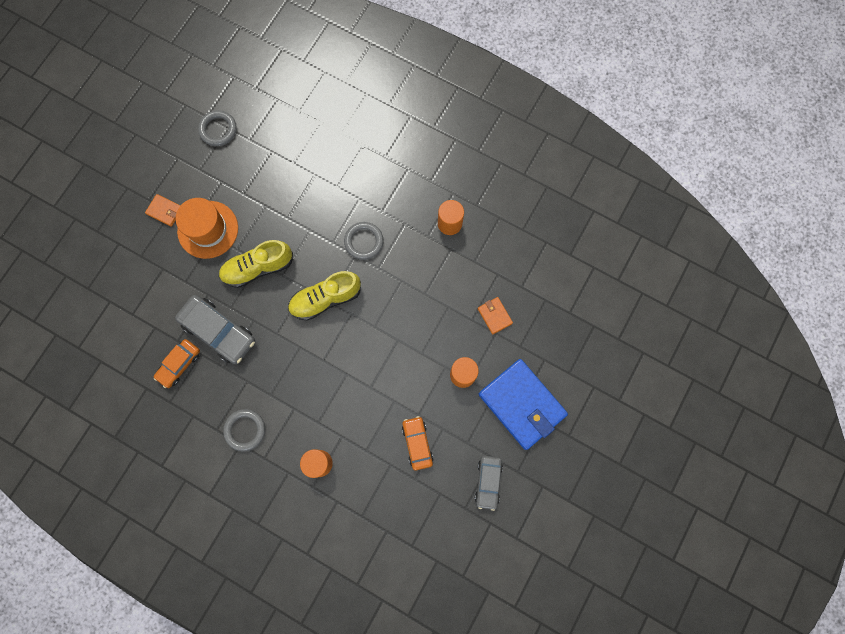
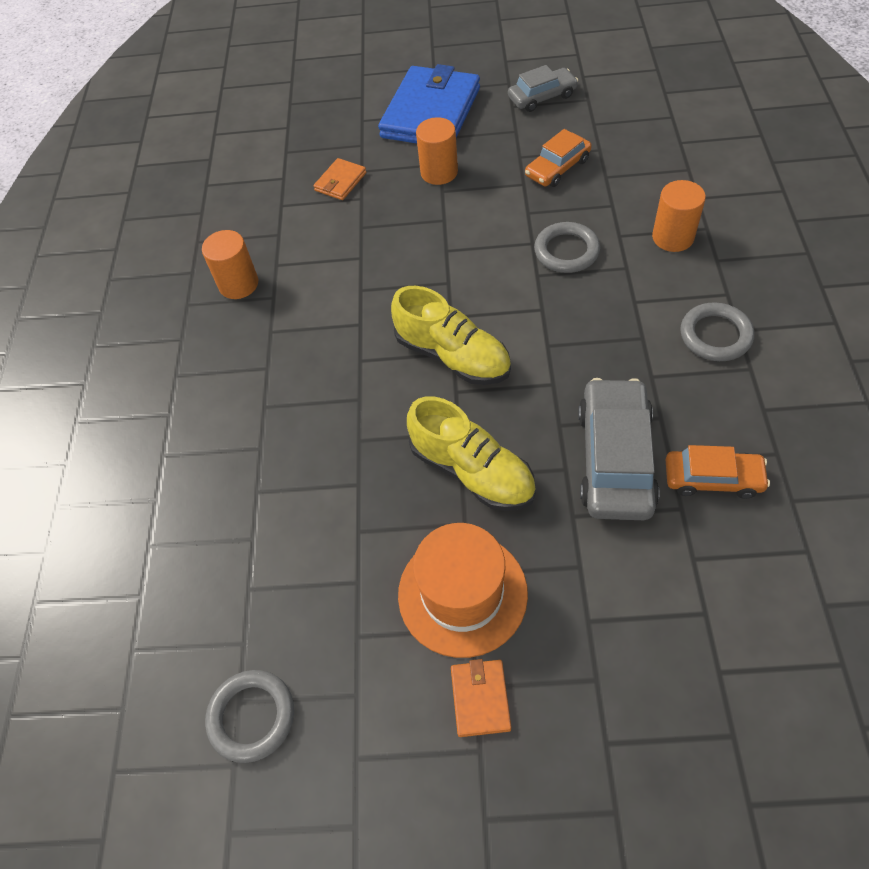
camera: 115 degrees left, 20 degrees down
grey ring [344,222,383,260] -> grey ring moved to [534,222,600,273]

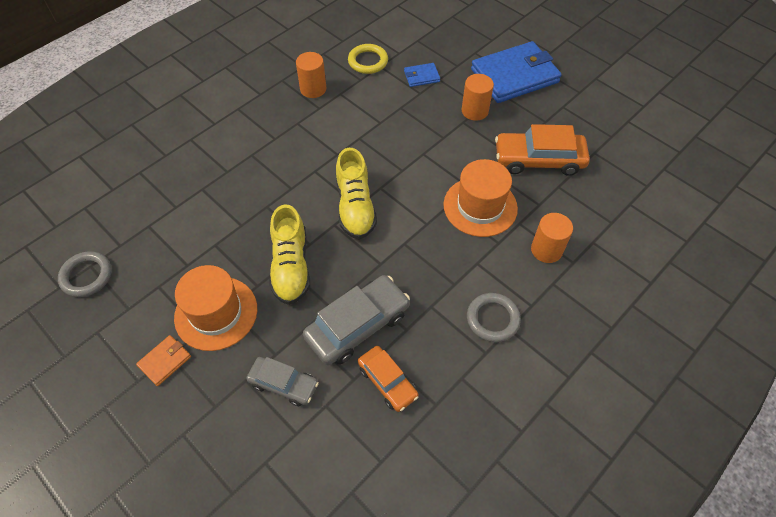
camera: 40 degrees right, 0 degrees up
orange wallet [313,158,366,200] -> blue wallet [404,63,440,87]
grey car [508,65,578,112] -> grey car moved to [246,357,319,406]
orange car [525,129,592,187] -> orange car [495,124,590,176], size x1.63
grey ring [534,222,600,273] -> orange hat [443,159,518,237]
none -> yellow ring [348,44,388,74]

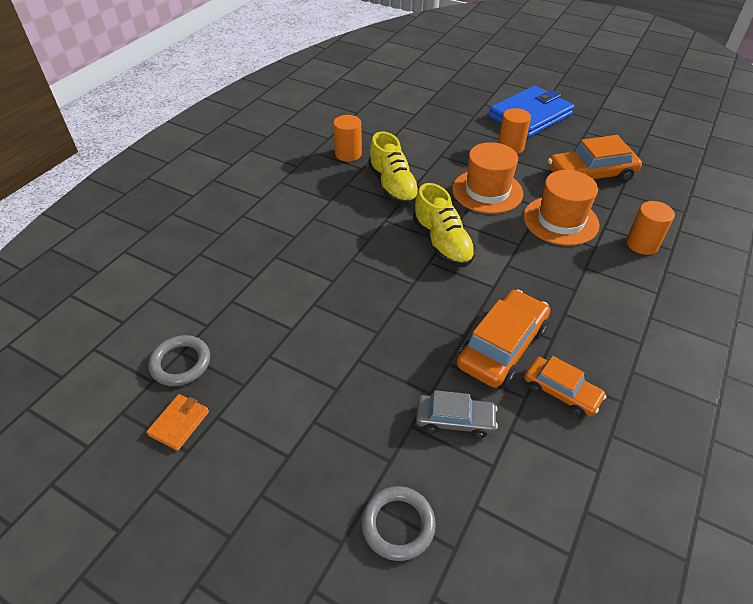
camera: 15 degrees left, 10 degrees down
orange wallet [136,335,191,386] -> orange wallet moved to [146,394,209,451]
orange hat [174,265,257,351] -> orange hat moved to [452,142,523,214]
yellow shoe [269,204,310,305] -> yellow shoe moved to [368,131,420,205]
grey car [303,275,410,365] -> orange car [457,289,550,388]
yellow ring [348,44,388,74] -> none
blue wallet [404,63,440,87] -> none
grey ring [467,293,521,342] -> grey ring moved to [362,486,436,561]

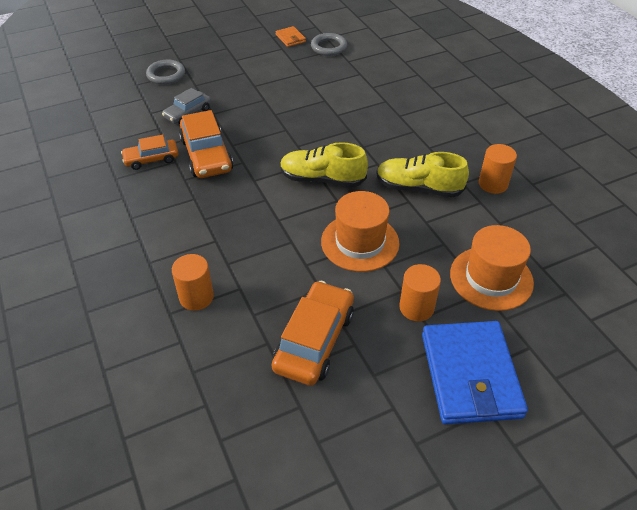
camera: 125 degrees right, 0 degrees up
orange hat [523,170,599,246] -> orange hat moved to [450,225,534,311]

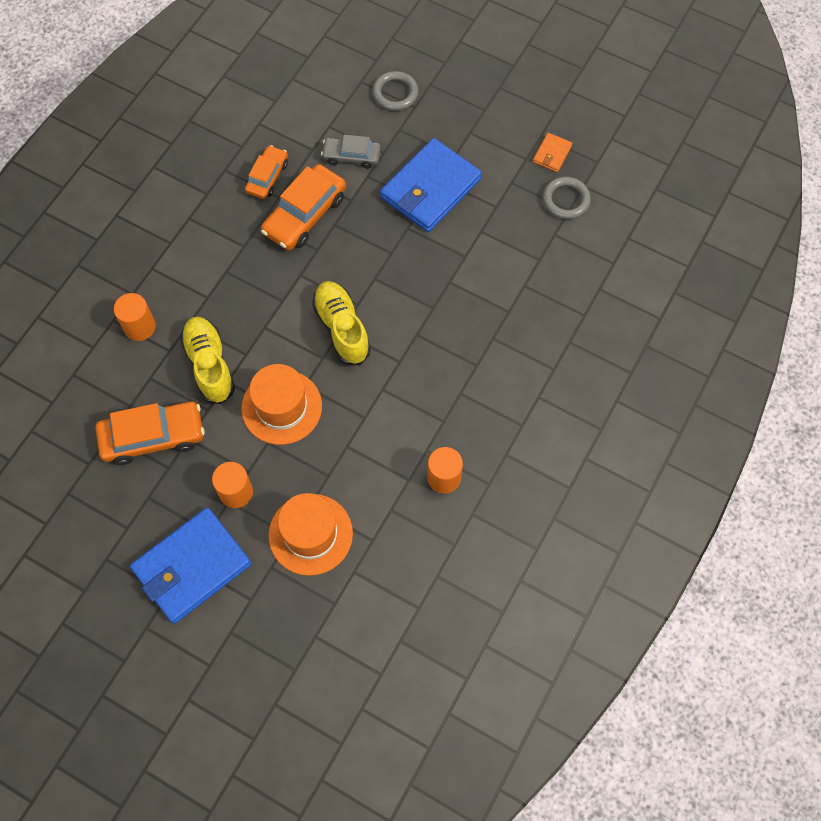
camera: 55 degrees right, 20 degrees up
orange car [121,135,179,170] -> orange car turned 75 degrees clockwise [245,145,288,199]
yellow shoe [376,152,469,197] -> yellow shoe moved to [180,317,235,404]
none -> blue wallet [380,138,482,232]

